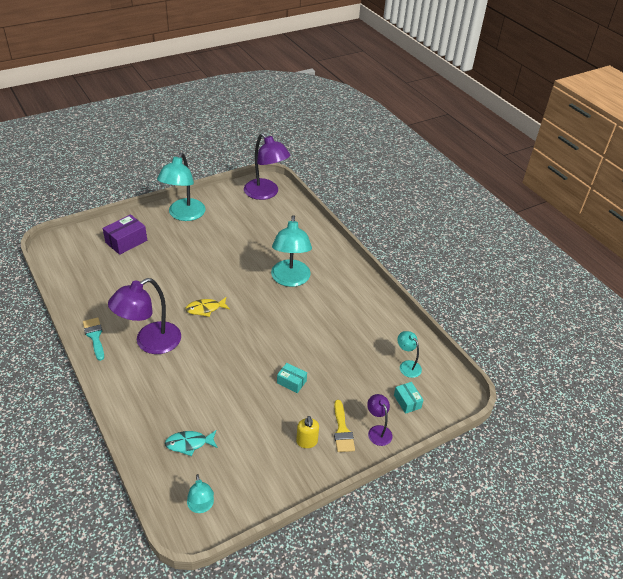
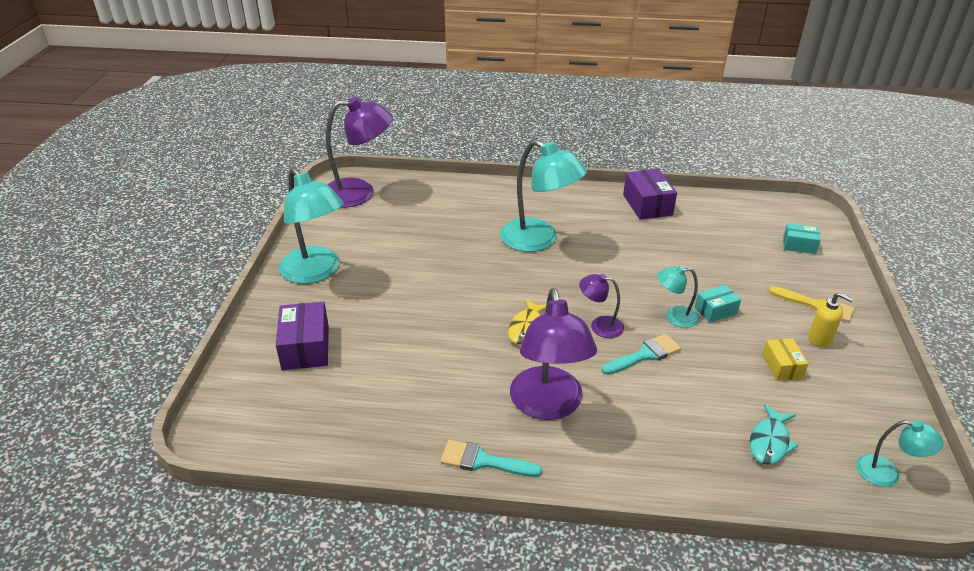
camera: 50 degrees left, 5 degrees down
purple lamp [367,394,393,446] -> purple lamp moved to [579,274,624,338]
turquoise lamp [397,331,422,378] -> turquoise lamp moved to [658,265,699,328]
none -> turquoise brush [602,334,681,375]
none -> purple box [623,169,677,220]
none -> yellow box [762,338,809,381]

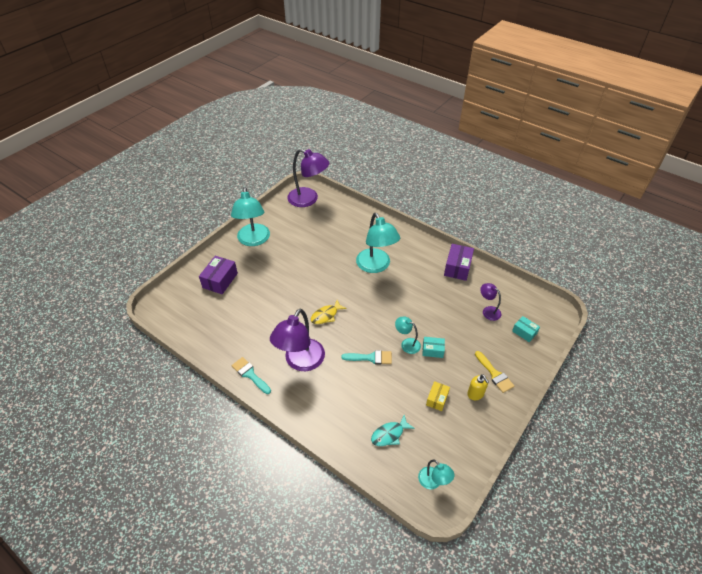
camera: 30 degrees right, 10 degrees up
purple lamp [579,274,624,338] -> purple lamp moved to [480,283,501,321]

